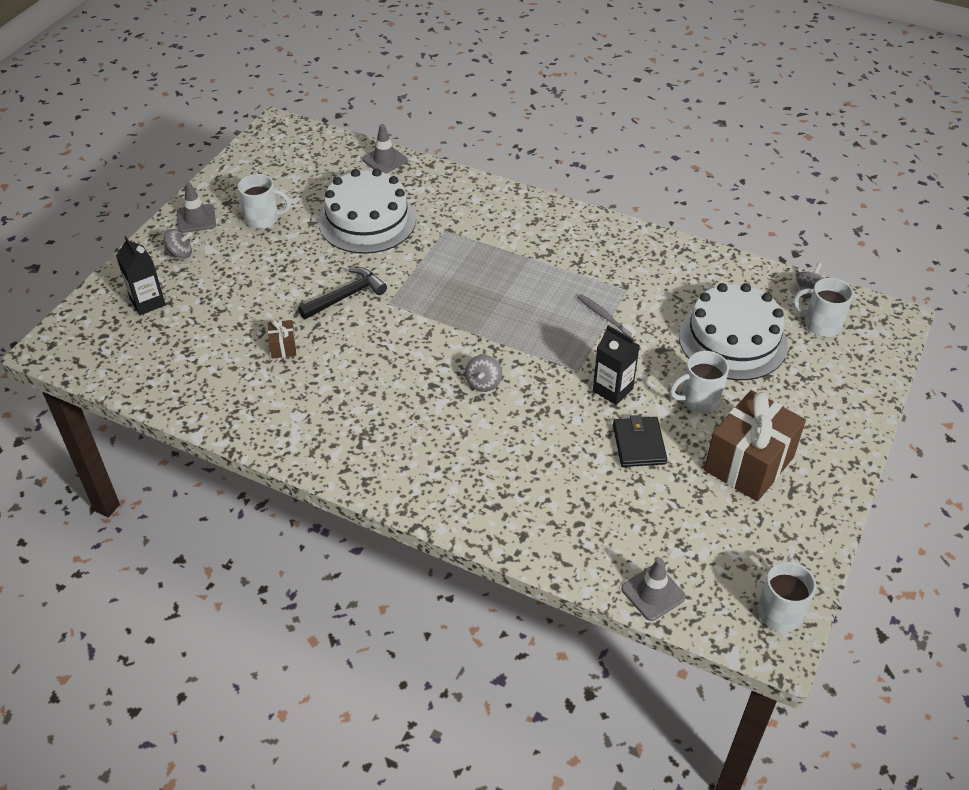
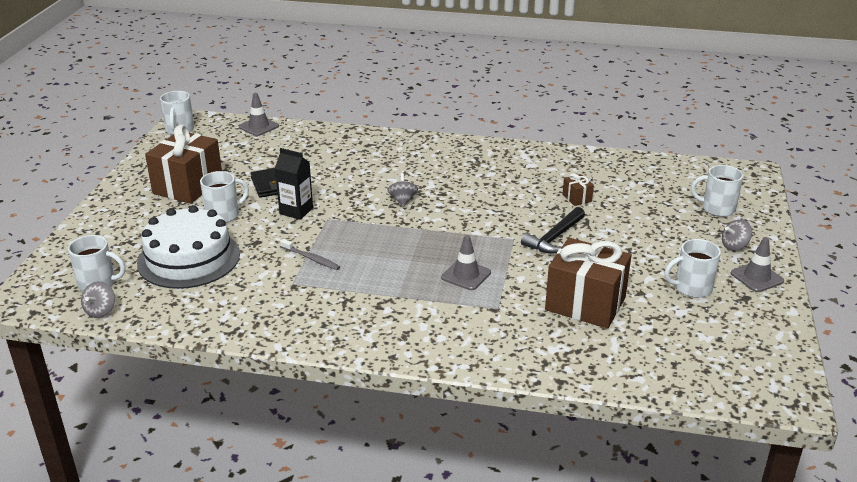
camera: 165 degrees right, 15 degrees down
black carton [116,236,166,315] -> white mug [691,165,744,217]
white cake [319,169,416,254] -> brown gift [545,238,632,328]
grey traffic cone [362,124,408,173] -> grey traffic cone moved to [441,235,491,290]

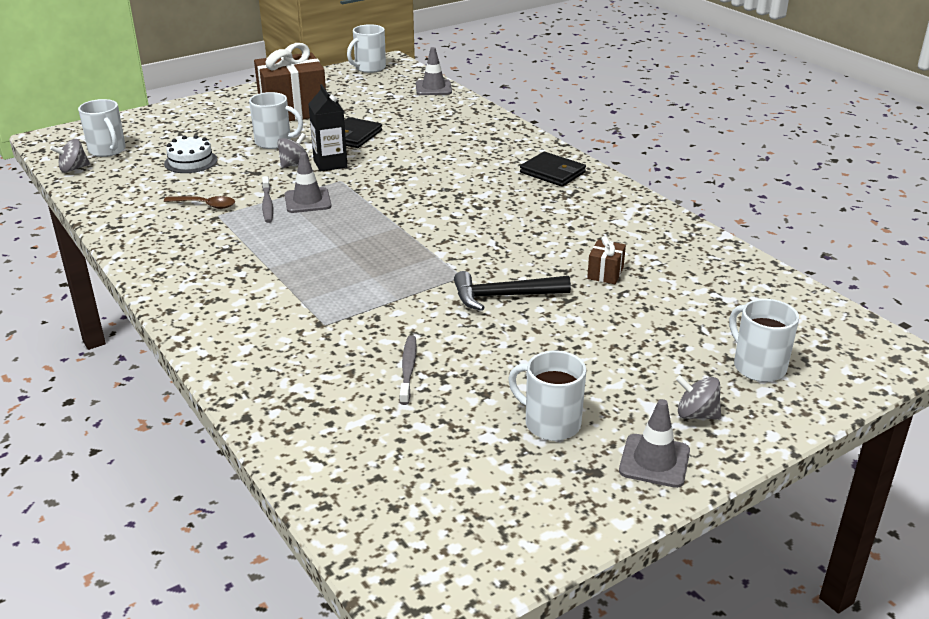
camera: 45 degrees right, 0 degrees up
white cake [137,205,240,289] -> white cake [164,135,217,173], size x0.49
grey spinning top [387,173,418,207] -> grey spinning top moved to [277,133,309,168]
grey traffic cone [441,235,491,290] -> grey traffic cone moved to [285,152,332,213]
brown gift [545,238,632,328] -> grey toothbrush [399,335,417,405]
none -> brown spoon [164,196,235,209]
none -> black wallet [520,152,586,187]

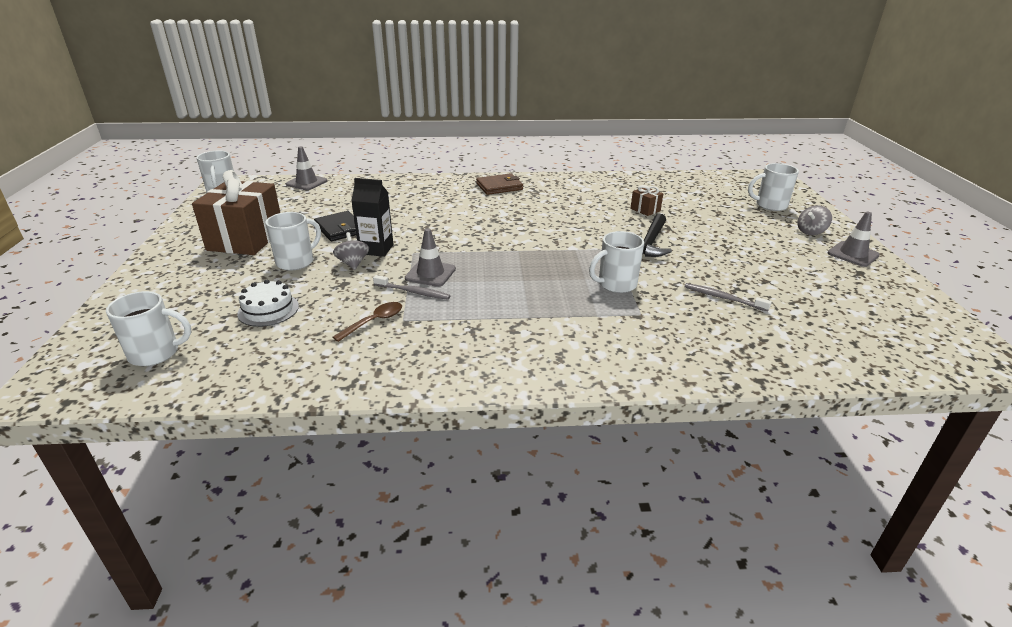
camera: 60 degrees left, 0 degrees up
grey spinning top [50,139,90,173] -> none
white mug [508,351,586,441] -> white mug moved to [589,231,644,293]
black wallet [520,152,586,187] -> brown wallet [476,173,523,195]

